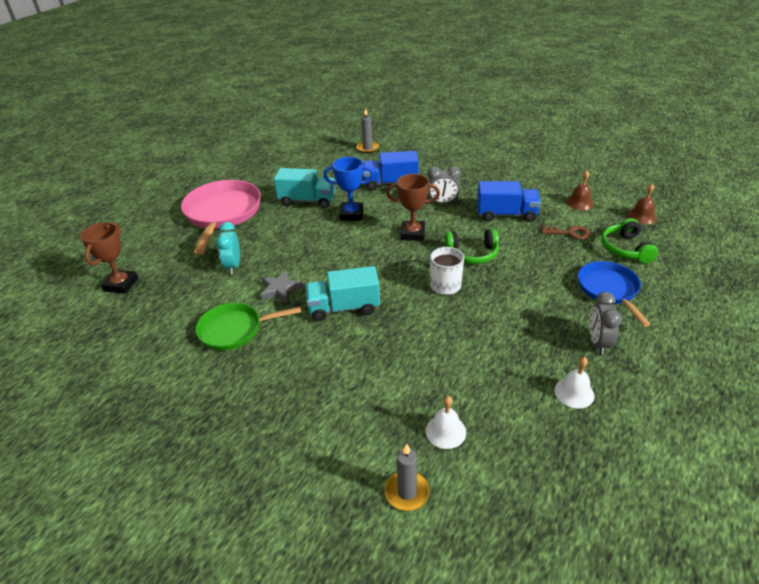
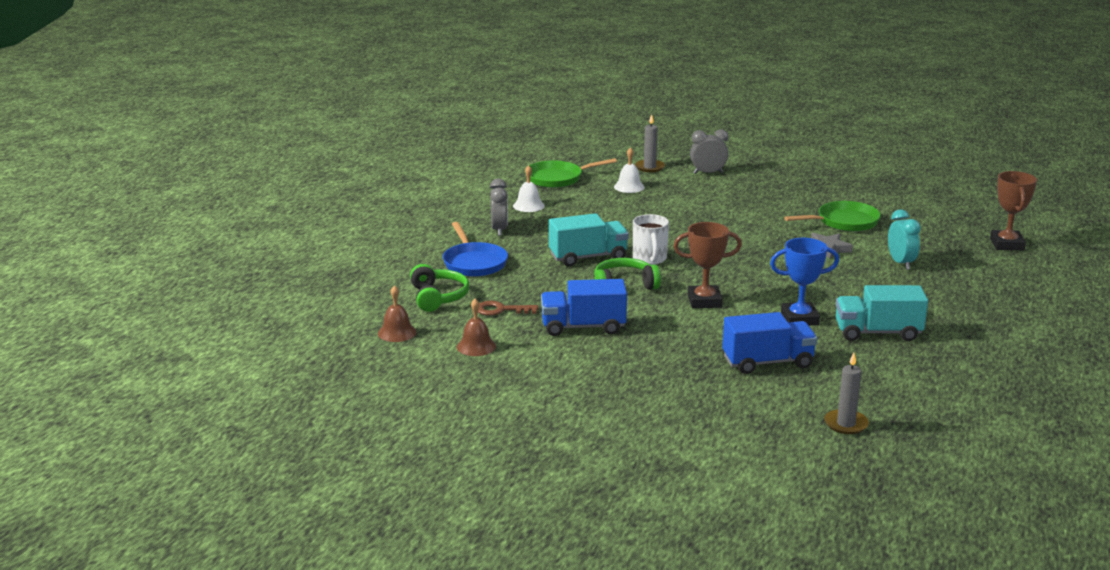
camera: 170 degrees right, 15 degrees down
pink pan [181,180,261,254] -> none
turquoise truck [305,266,380,321] -> turquoise truck moved to [549,213,629,267]
grey clock [428,166,461,204] -> grey clock moved to [690,129,728,174]
none -> green pan [529,158,617,188]

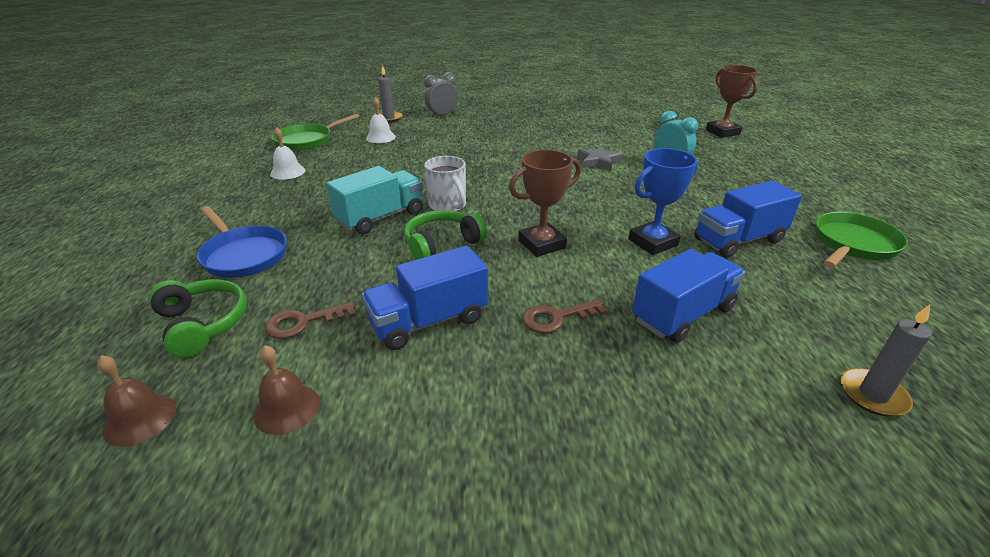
camera: 25 degrees left, 10 degrees up
grey clock [490,179,508,236] -> none
green pan [784,201,881,232] -> green pan moved to [816,212,908,268]
turquoise truck [836,285,928,341] -> blue truck [694,181,802,258]
none -> brown key [522,300,607,333]

